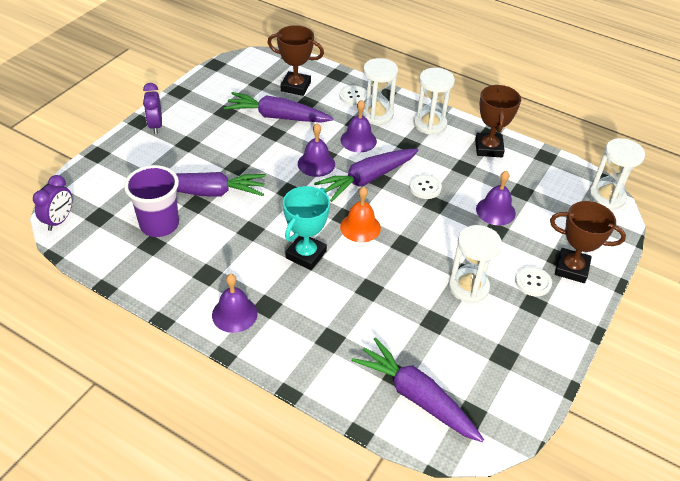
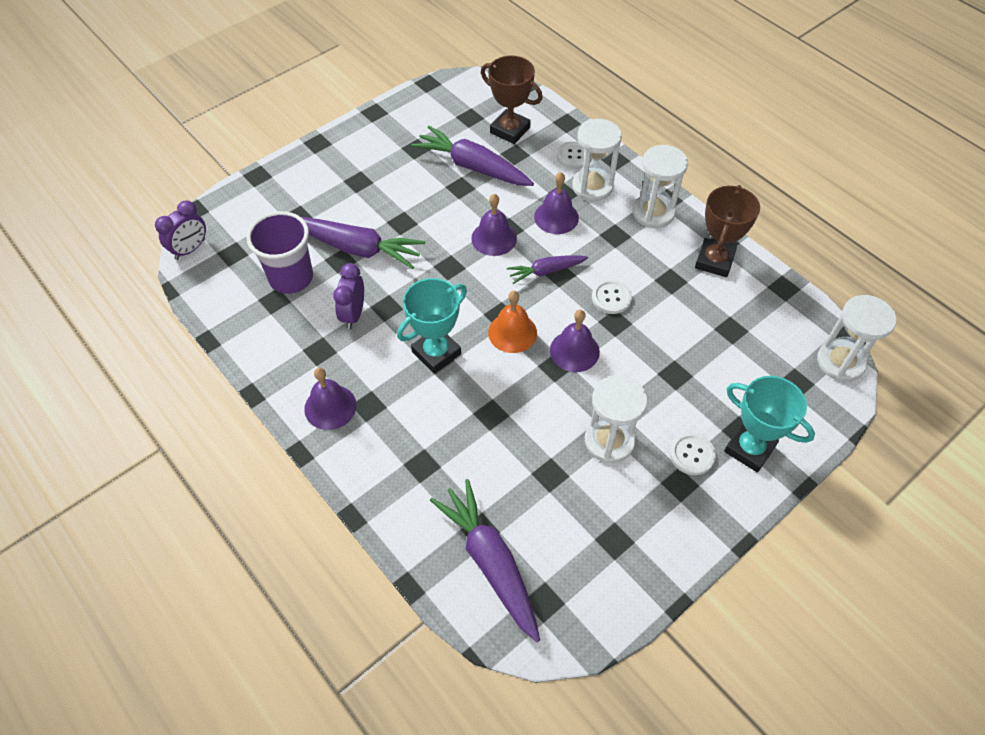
camera: 20 degrees right, 10 degrees up
purple clock [143,83,162,134] -> purple clock moved to [333,263,364,329]
purple carrot [314,149,419,202] -> purple carrot [507,255,588,284], size x0.57
purple bell [476,171,516,225] -> purple bell moved to [550,310,600,372]
brown trophy [550,201,626,283] -> turquoise trophy [724,376,815,473]

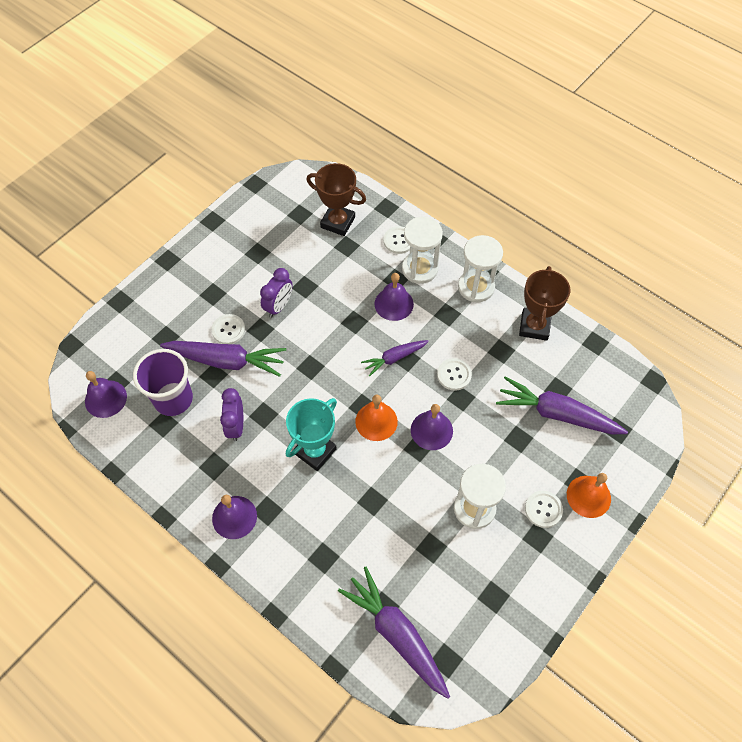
camera: 10 degrees left, 5 degrees up
purple clock [155,200,206,260] -> purple clock moved to [260,268,293,317]
purple carrot [411,126,534,186] -> purple carrot moved to [496,376,628,434]
purple bell [471,194,517,256] -> purple bell moved to [85,371,127,418]
turquoise trophy [724,376,815,473] -> orange bell [567,473,611,518]
white hourglass [817,295,896,382] -> none
none -> white button [211,314,245,344]

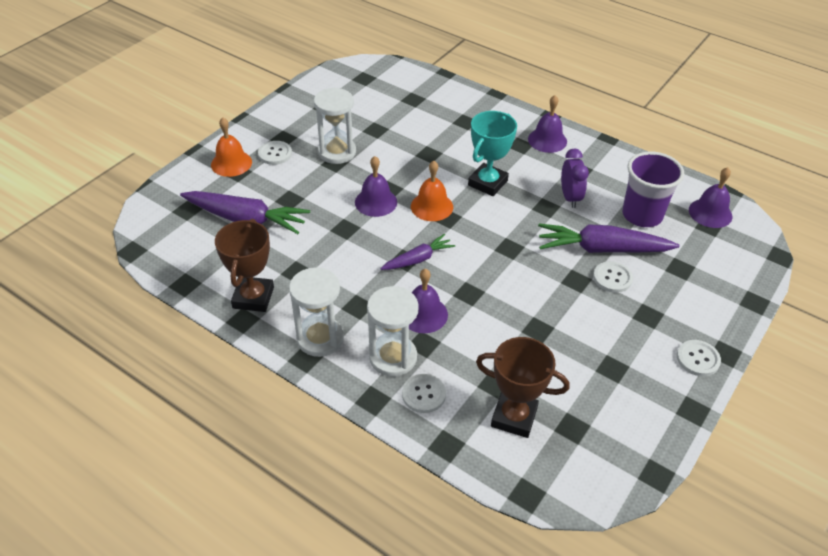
camera: 175 degrees right, 15 degrees down
purple clock [260,268,293,317] -> none
purple carrot [338,567,450,699] -> none
white button [437,358,472,391] -> white button moved to [677,340,721,376]

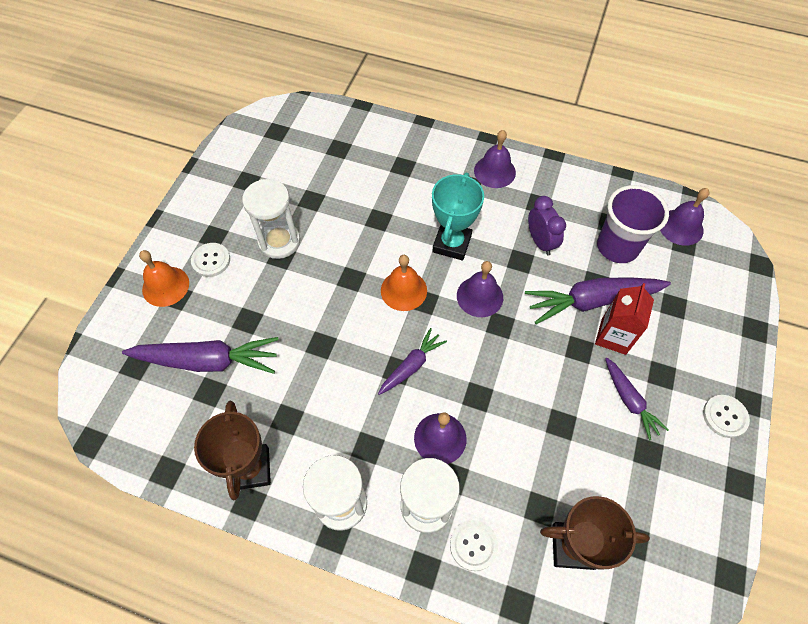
camera: 15 degrees left, 15 degrees up
purple bell [355,156,397,217] -> purple bell moved to [457,261,503,317]
white button [593,261,633,293] -> red carton [595,283,654,355]
none -> purple carrot [605,358,669,440]

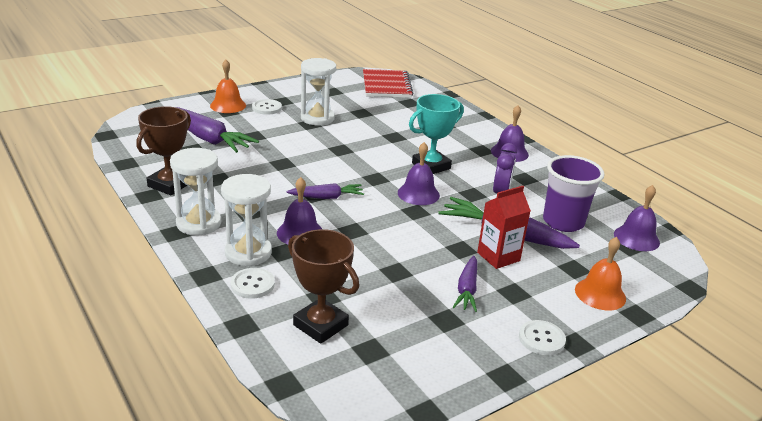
camera: 35 degrees right, 30 degrees down
orange bell [381,255,427,311] -> orange bell moved to [575,237,626,310]
none -> red notebook [363,69,414,98]

